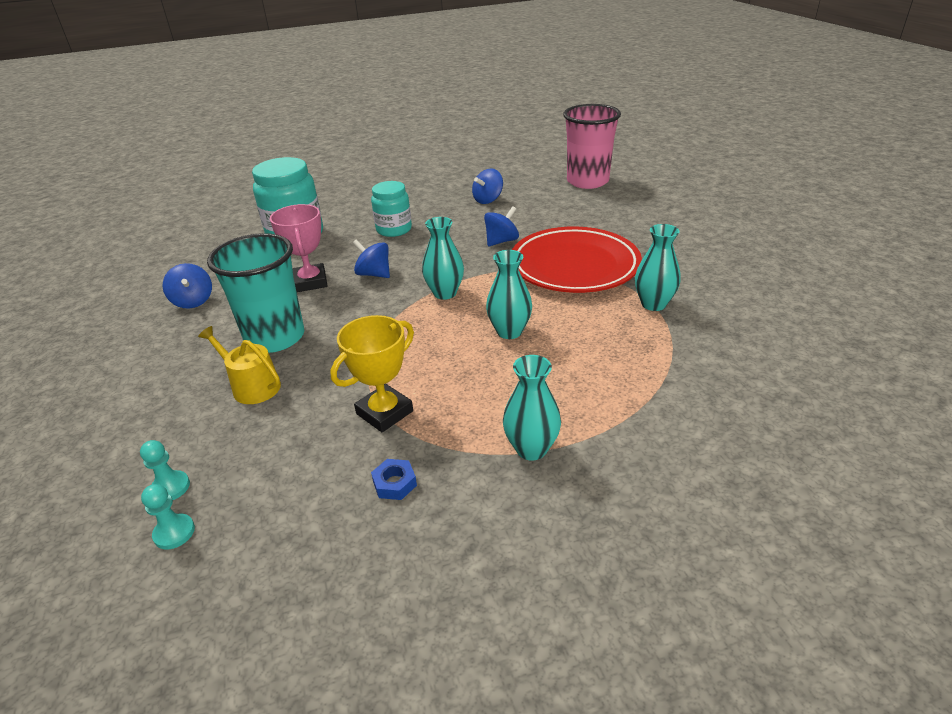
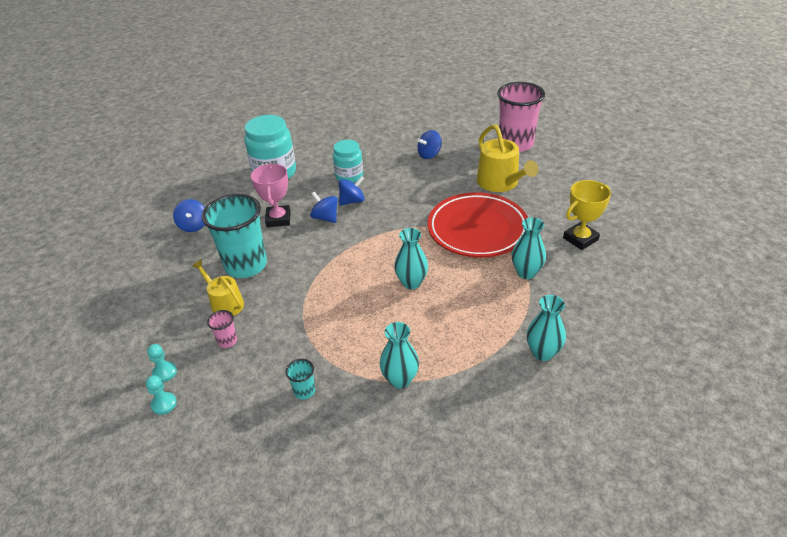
camera: 10 degrees right, 5 degrees up
yellow trophy [330,315,414,432] -> yellow trophy moved to [563,180,611,250]
blue nut [371,459,417,500] -> turquoise cup [285,359,315,400]
turquoise vase [422,217,464,300] -> turquoise vase moved to [527,295,566,361]
blue spinning top [484,206,519,246] -> blue spinning top moved to [339,176,365,205]
none -> pink cup [207,310,237,348]
none -> yellow watering can [477,125,539,192]

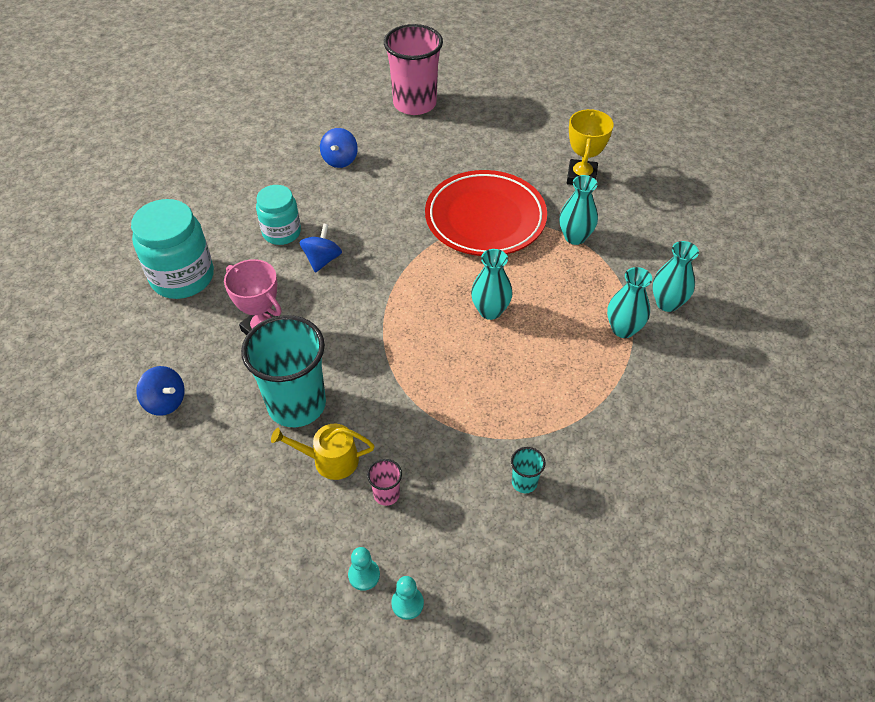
camera: 45 degrees left, 10 degrees up
blue spinning top [310,192,338,223] -> none
turquoise vase [380,322,419,389] -> turquoise vase moved to [607,267,652,338]
yellow watering can [477,125,539,192] -> none

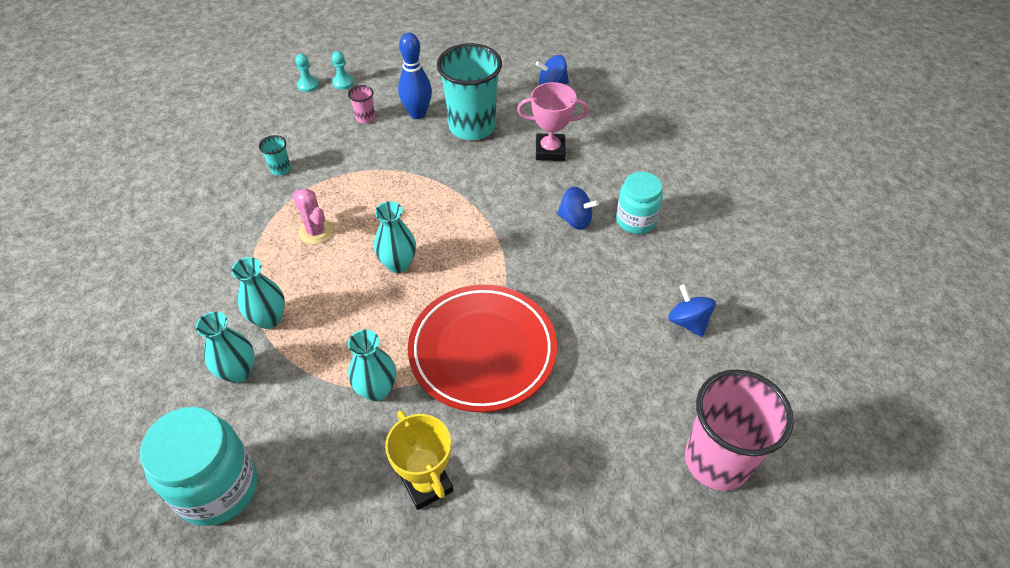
camera: 140 degrees right, 0 degrees up
turquoise jar [131,199,214,299] -> turquoise jar moved to [140,407,257,526]
yellow watering can [271,424,375,480] -> blue bowling pin [398,33,432,119]
blue spinning top [300,223,342,273] -> blue spinning top turned 45 degrees counterclockwise [557,187,599,230]
none -> pink cactus [292,188,333,244]

